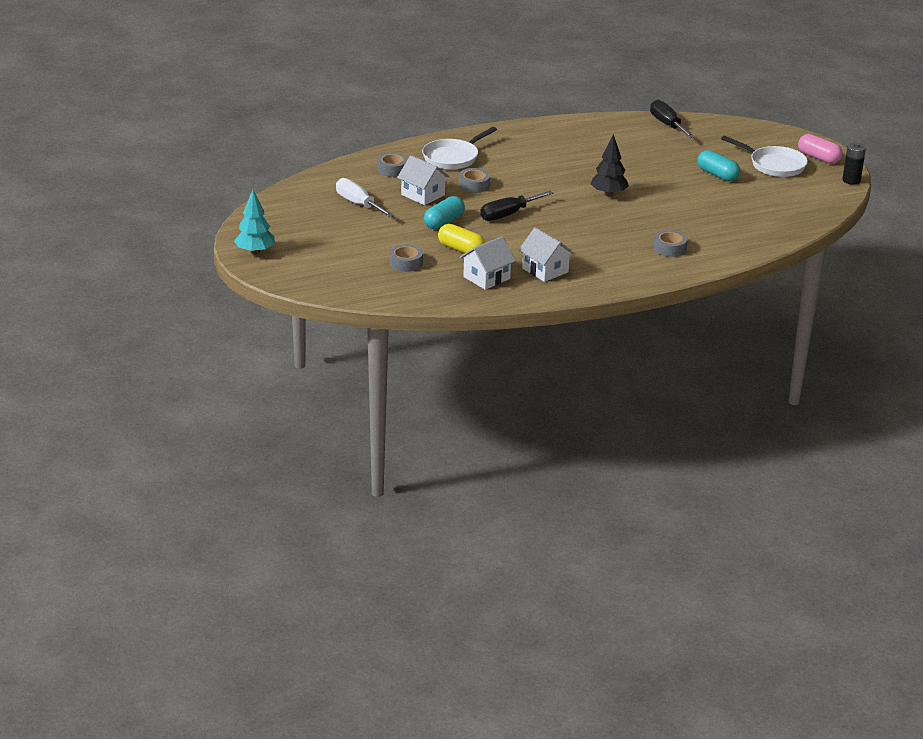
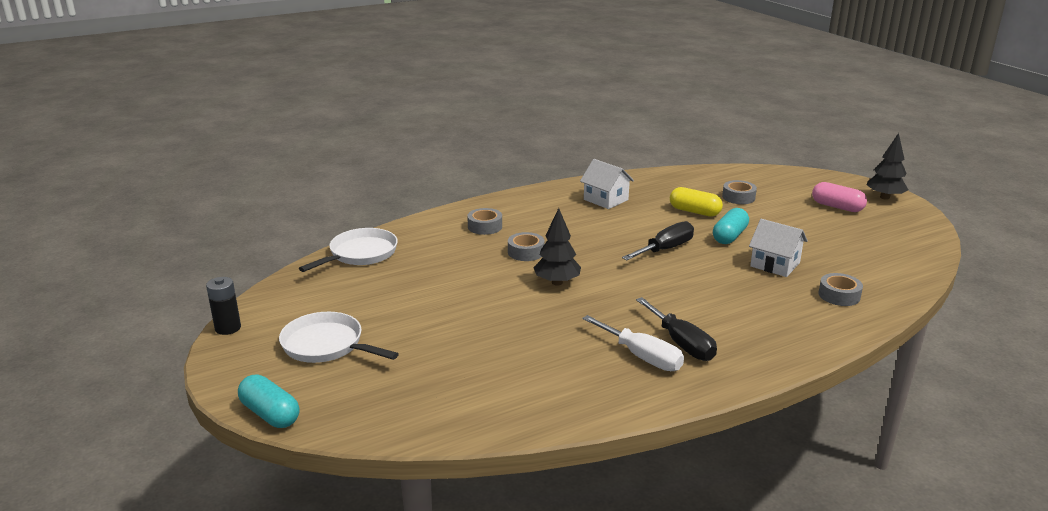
camera: 175 degrees right, 5 degrees down
turquoise tree [234,190,275,254] -> black tree [867,133,908,200]
white screwdriver [336,178,395,217] -> white screwdriver moved to [582,315,684,371]
white pan [422,127,497,170] -> white pan moved to [299,228,398,272]
grey tape [459,168,490,193] -> grey tape moved to [508,232,545,261]
white house [460,236,516,290] -> none
black screwdriver [650,99,695,138] -> black screwdriver moved to [636,297,717,361]
turquoise capsule [697,150,740,181] -> turquoise capsule moved to [238,375,300,428]
pink capsule [798,134,843,164] -> pink capsule moved to [812,182,867,212]

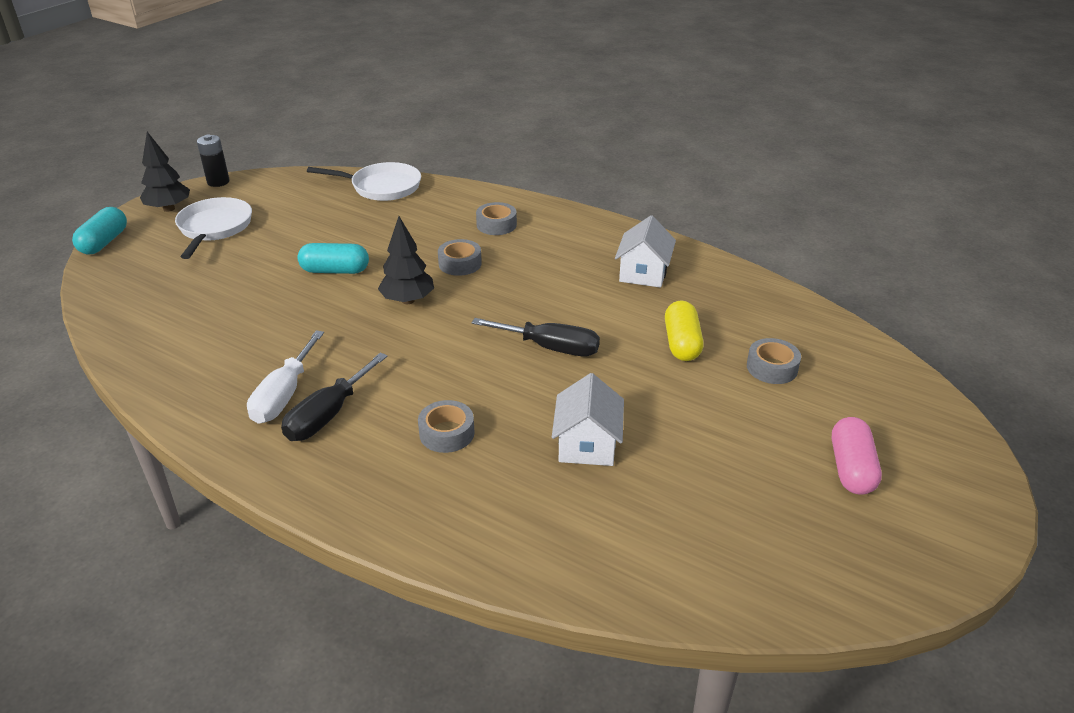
camera: 60 degrees right, 10 degrees up
turquoise capsule [713,208,749,244] -> turquoise capsule moved to [298,243,369,274]
grey tape [818,273,863,306] -> grey tape moved to [418,400,475,453]
black tree [867,133,908,200] -> black tree moved to [140,132,190,212]

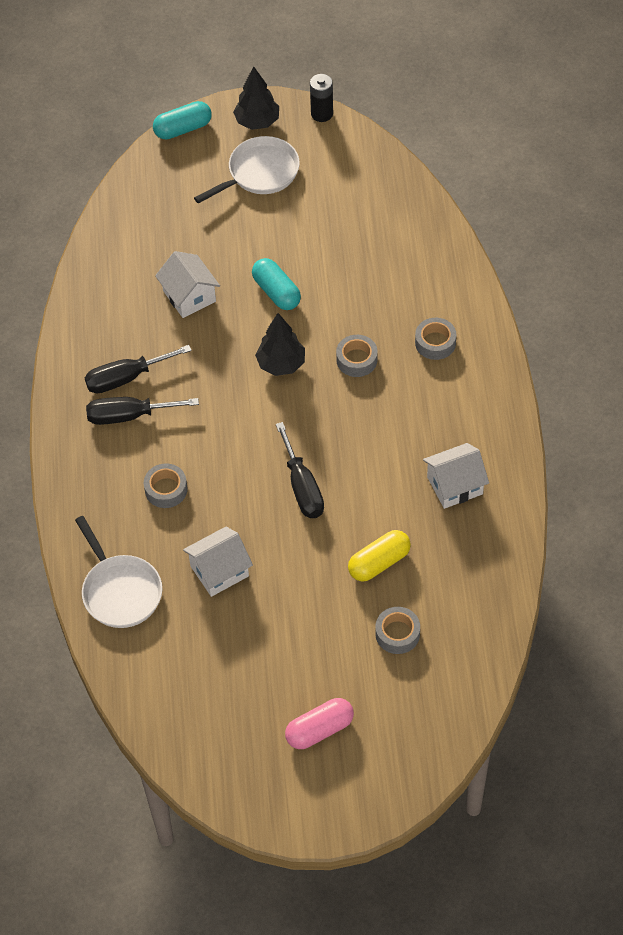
camera: 55 degrees right, 20 degrees up
white screwdriver [247,330,324,424] -> black screwdriver [85,345,192,393]
white pan [307,162,421,201] -> white pan moved to [75,516,162,628]
none -> white house [155,251,220,318]

